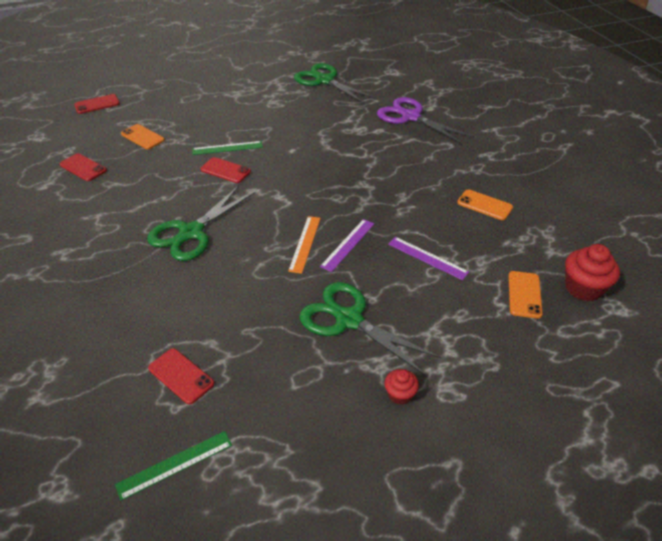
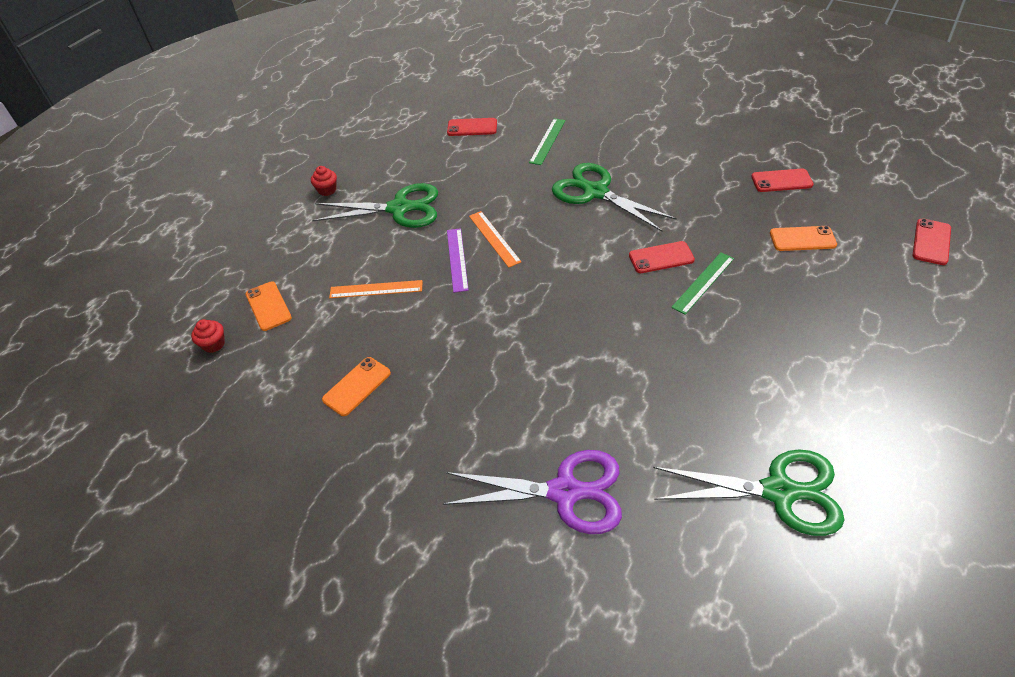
camera: 145 degrees right, 5 degrees up
green ruler [115,431,232,501] -> green ruler moved to [529,118,566,165]
green scissors [147,185,255,261] -> green scissors turned 45 degrees counterclockwise [552,163,677,231]
purple ruler [388,237,469,280] -> orange ruler [329,280,423,298]
orange phone [457,189,513,220] -> orange phone turned 45 degrees counterclockwise [322,357,391,416]
red cupcake [565,244,620,301] -> red cupcake [191,319,225,353], size x0.57

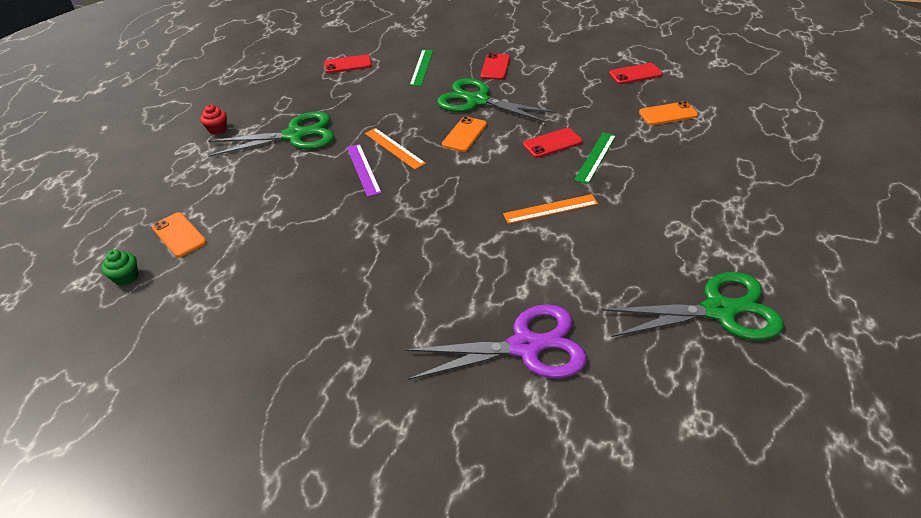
camera: 15 degrees left, 5 degrees down
red cupcake [191,319,225,353] -> green cupcake [101,250,138,286]
orange phone [322,357,391,416] -> orange phone moved to [442,116,487,152]
orange ruler [329,280,423,298] -> orange ruler moved to [503,194,598,224]
red phone [913,219,951,265] -> red phone moved to [480,53,510,80]

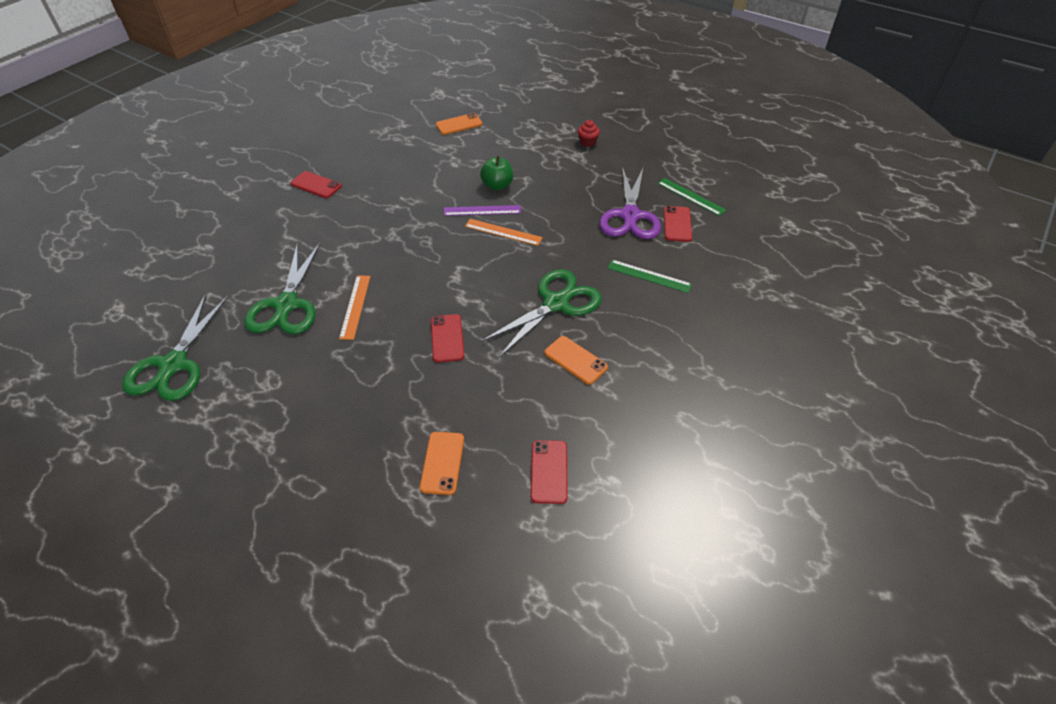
camera: 105 degrees right, 5 degrees up
green cupcake [101,250,138,286] -> none
green scissors [209,112,334,157] -> green scissors moved to [244,243,320,334]
orange ruler [365,128,426,169] -> orange ruler turned 45 degrees clockwise [465,219,543,246]
purple scissors [404,304,587,380] -> purple scissors moved to [600,167,661,239]
orange phone [442,116,487,152] -> orange phone moved to [544,336,608,385]
red phone [480,53,510,80] -> red phone moved to [290,171,342,198]
green ruler [574,132,616,184] -> green ruler moved to [657,178,726,216]
none -> green apple [480,156,513,190]

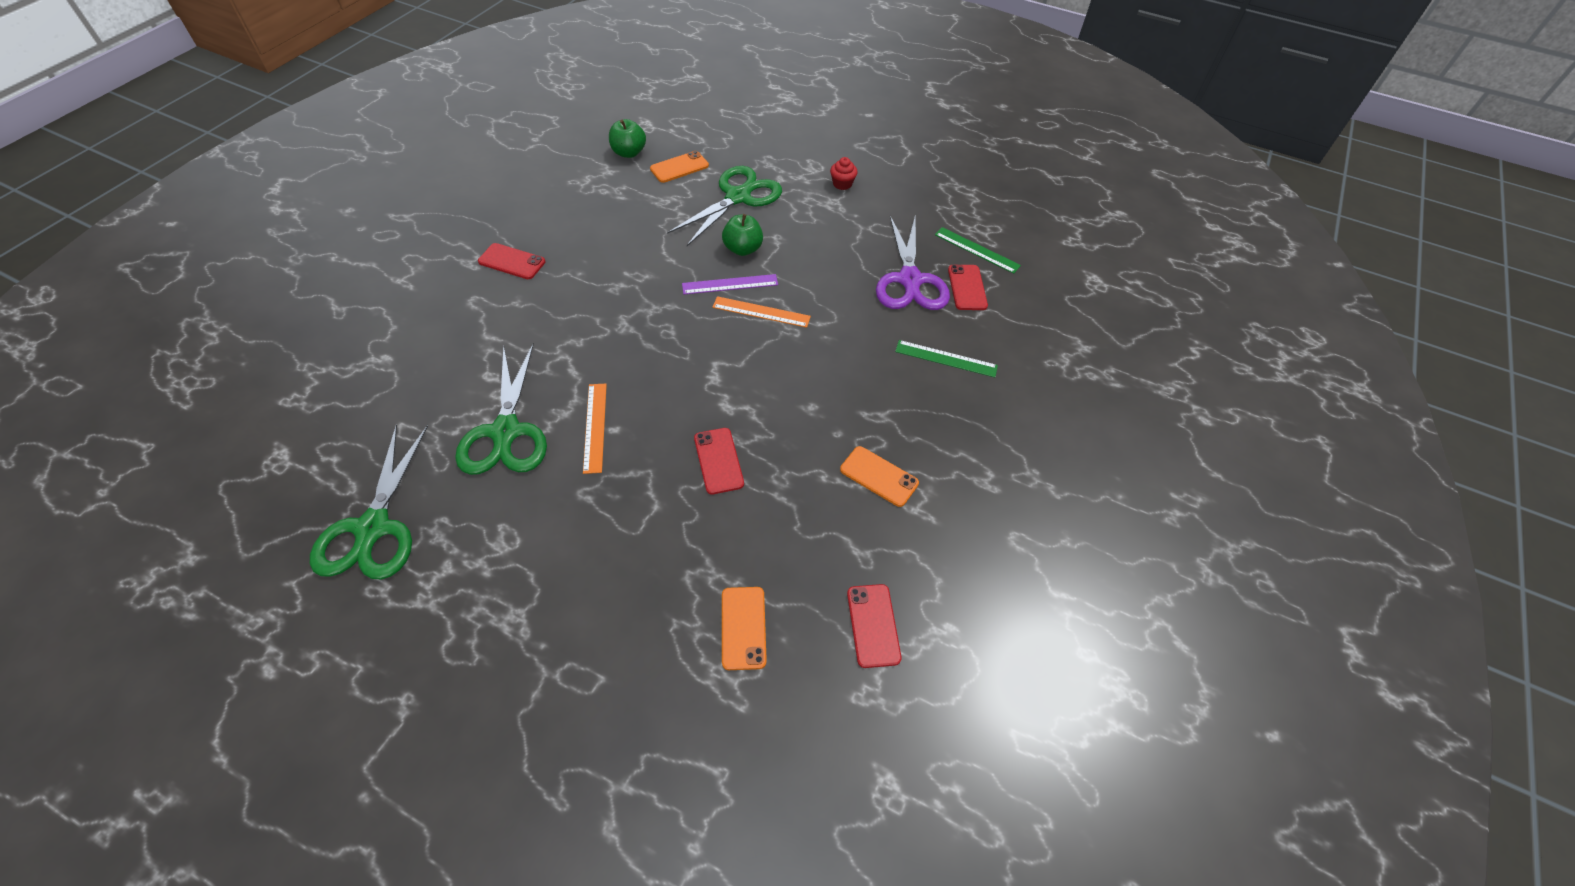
camera: 10 degrees left, 5 degrees up
green scissors [481,269,602,357] -> green scissors moved to [667,166,782,246]
none -> green apple [609,119,646,158]

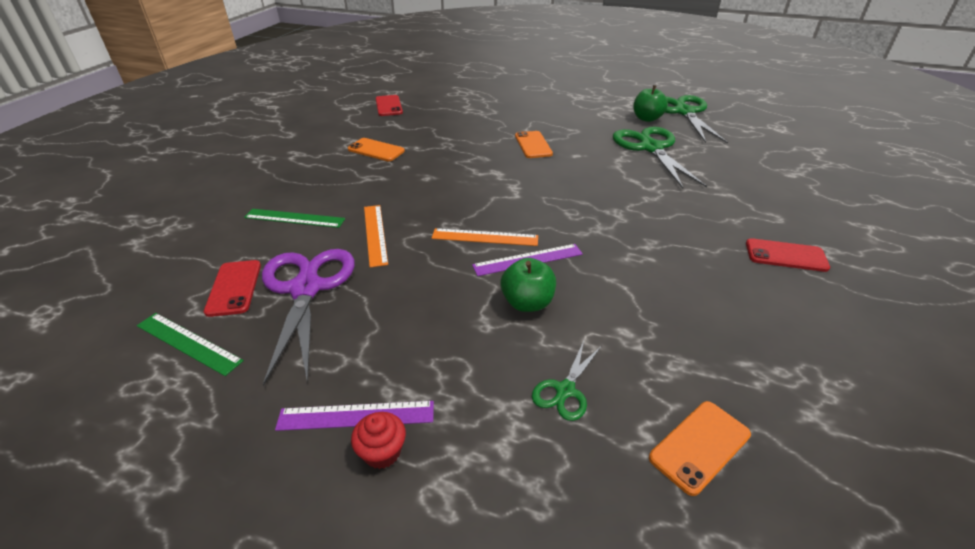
camera: 175 degrees right, 15 degrees down
orange ruler [583,384,607,474] -> orange ruler moved to [364,205,388,268]
green apple [609,119,646,158] -> green apple moved to [633,85,668,122]
green scissors [667,166,782,246] -> green scissors [532,341,601,421], size x0.48
red phone [694,428,744,495] -> none
orange phone [722,587,767,670] -> orange phone moved to [515,131,553,158]
none -> purple ruler [275,401,434,431]

